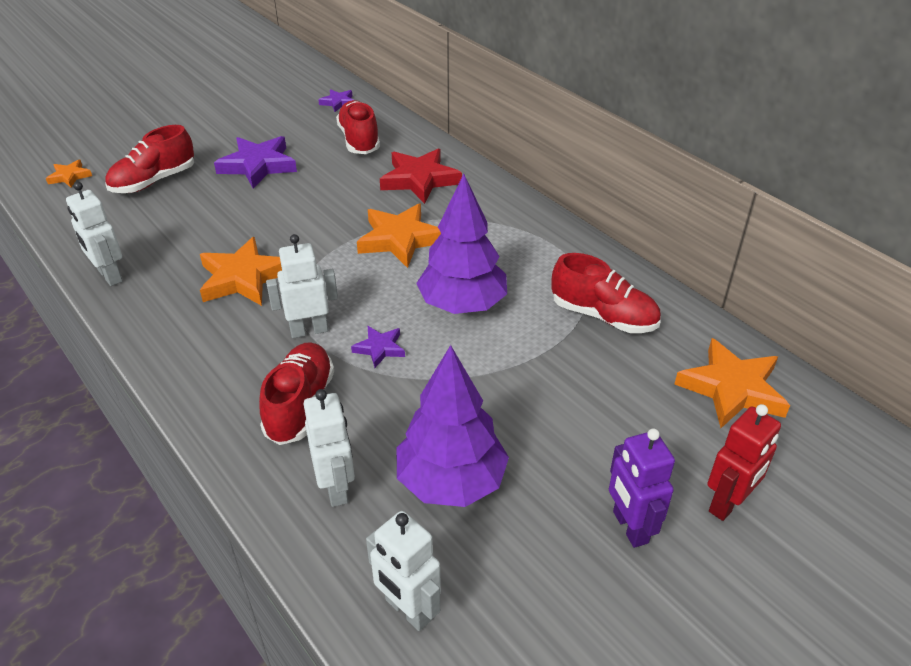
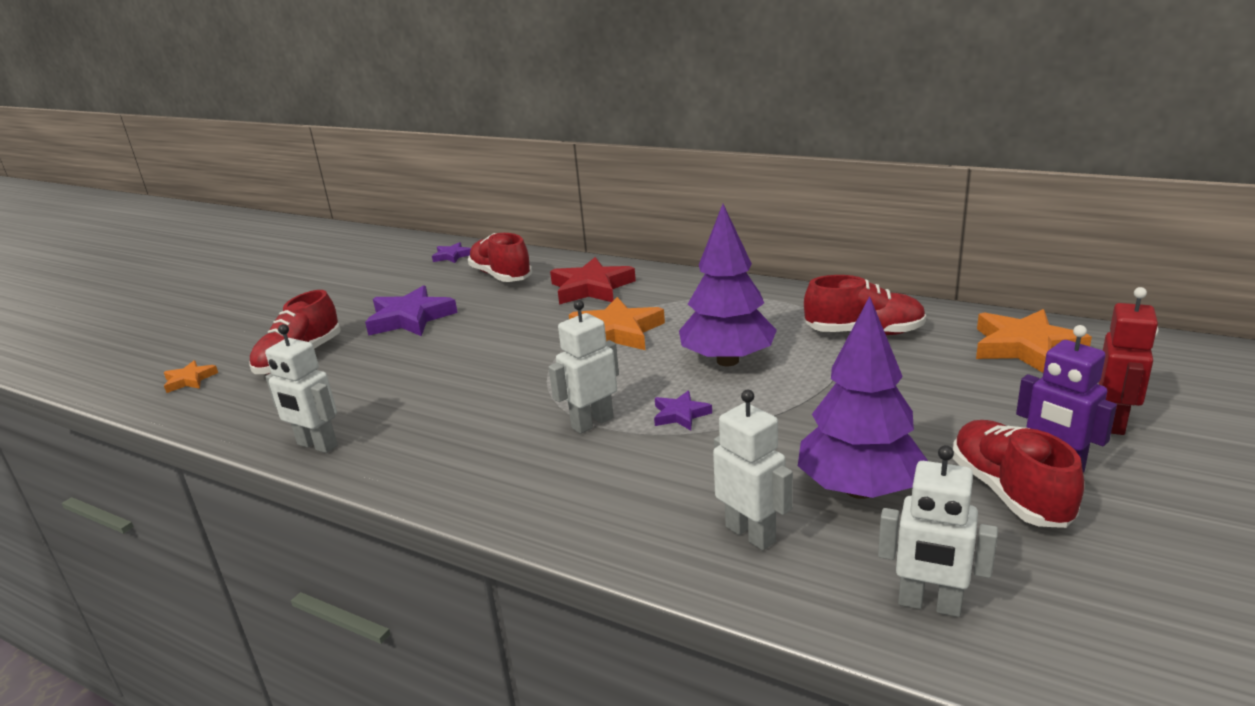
camera: 20 degrees left, 15 degrees down
orange star [200,237,282,306] -> none
red shoe [259,342,334,445] -> red shoe moved to [952,420,1084,528]

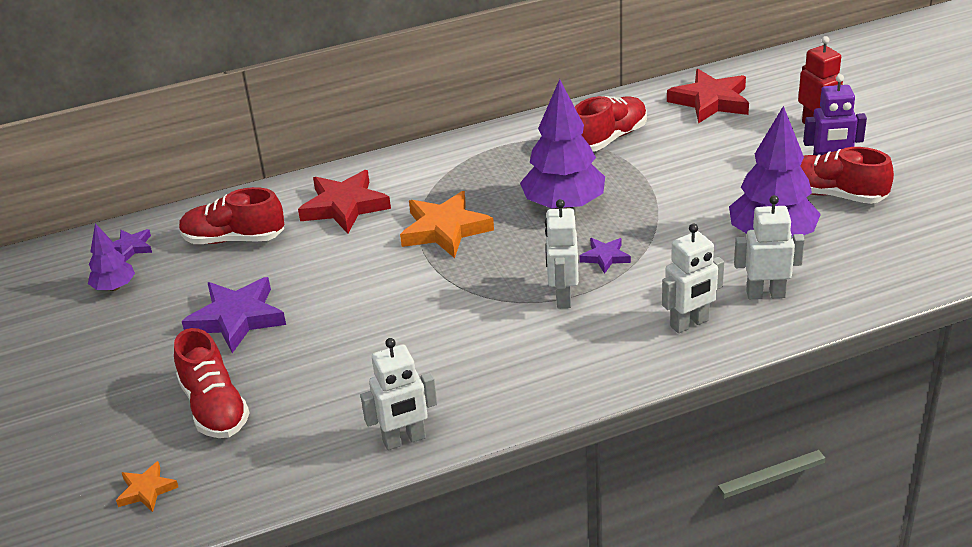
camera: 50 degrees left, 10 degrees up
white robot [878,445,998,617] -> white robot moved to [662,224,724,333]
orange star [976,309,1092,373] -> red star [667,69,749,124]
none -> purple tree [88,224,135,291]

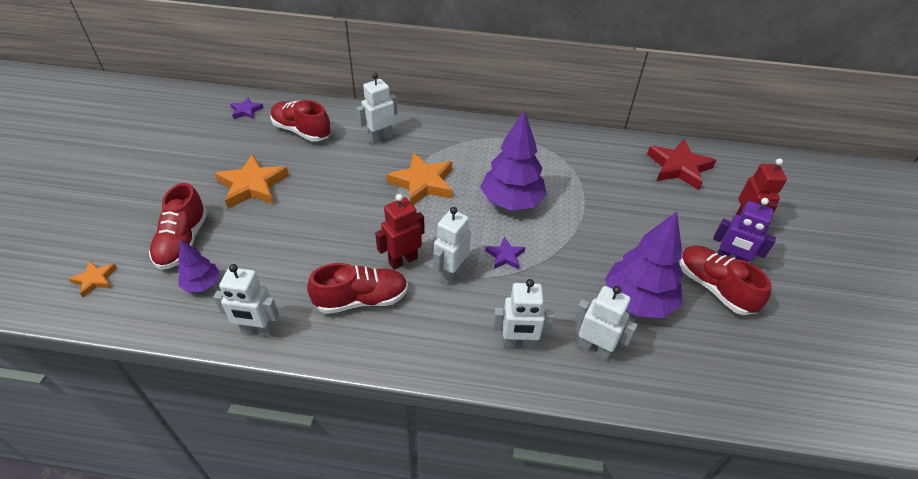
camera: 25 degrees right, 10 degrees up
purple tree [88,224,135,291] -> purple tree moved to [178,240,220,293]
purple star [182,277,286,353] -> orange star [215,154,289,209]
red star [298,170,391,234] -> white robot [357,73,397,144]
red shoe [575,96,647,152] -> red shoe moved to [307,263,408,314]
none -> red robot [375,194,425,270]

